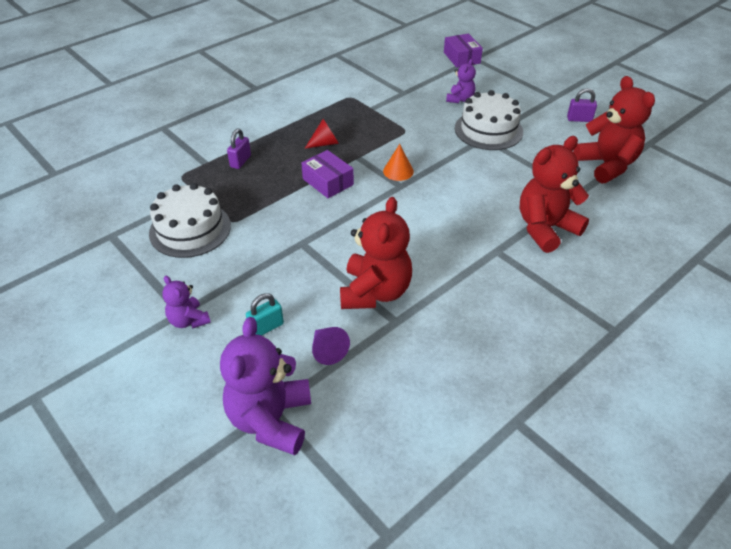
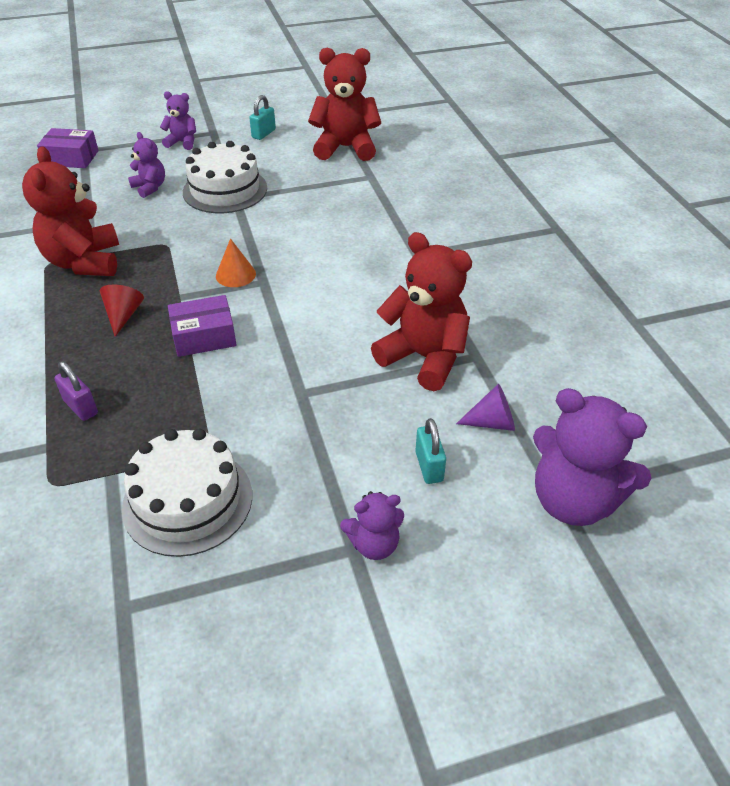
camera: 65 degrees left, 0 degrees up
red teddy bear [520,136,589,253] -> red teddy bear moved to [22,146,119,276]
purple padlock [567,88,597,122] -> turquoise padlock [249,95,276,140]
none -> purple teddy bear [160,91,196,150]

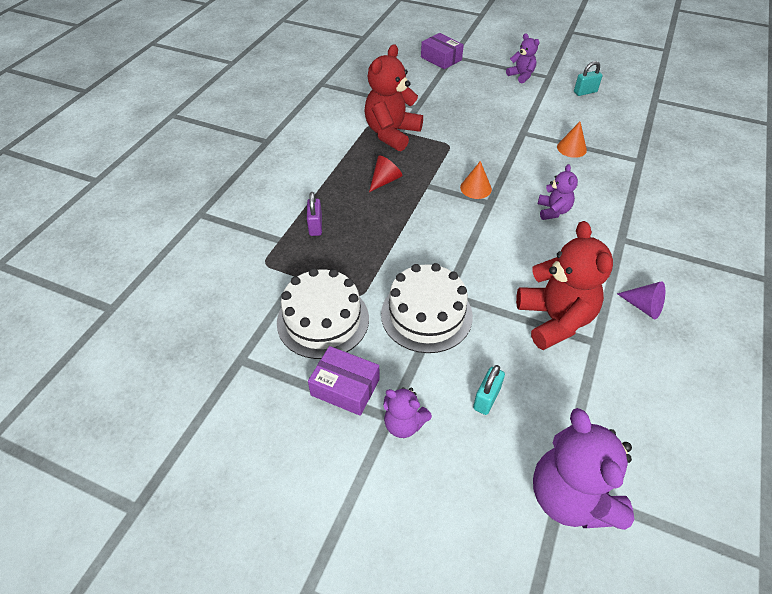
camera: 40 degrees right, 5 degrees up
purple teddy bear [128,132,165,198] -> purple teddy bear moved to [538,164,578,220]
purple box [168,295,236,357] -> purple box moved to [308,346,380,416]
white cake [183,141,267,213] -> white cake moved to [381,263,473,353]
red teddy bear [308,48,381,161] -> none
purple cone [456,384,515,431] -> purple cone moved to [617,281,665,319]
none -> orange cone [557,122,587,158]

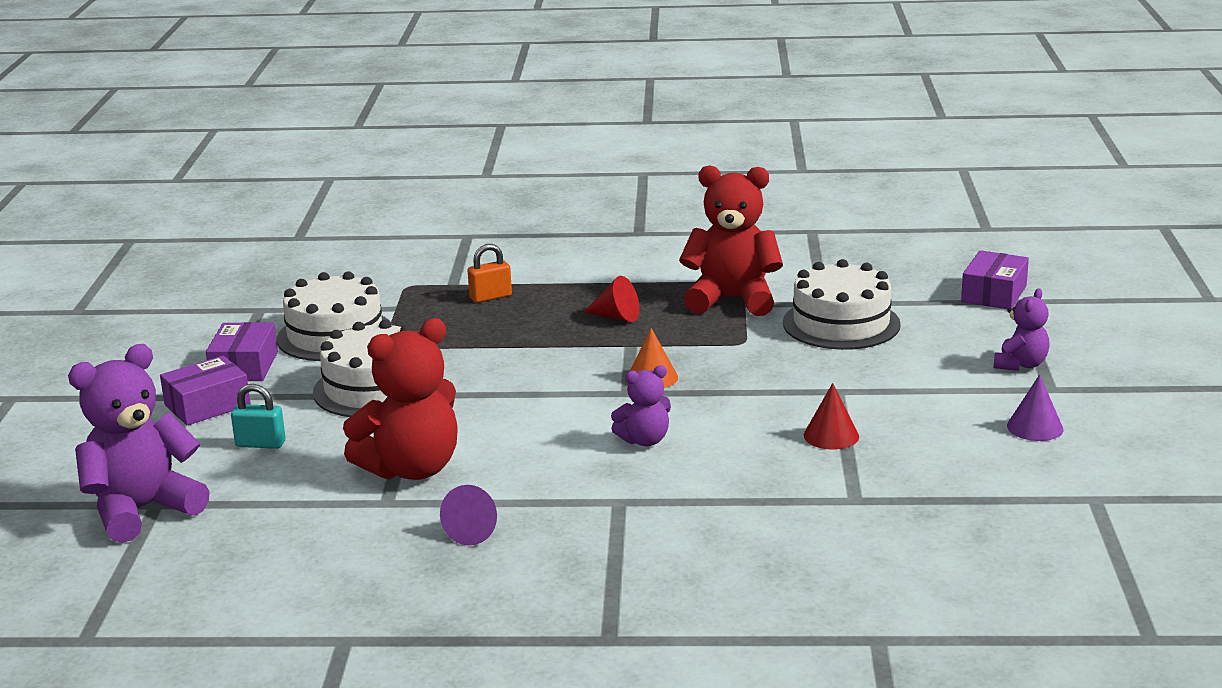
camera: 70 degrees right, 25 degrees down
purple padlock [307,192,322,236] -> orange padlock [468,244,512,303]
purple teddy bear [383,387,432,438] -> purple box [160,355,251,425]
orange cone [557,122,587,158] -> red cone [804,383,859,449]
turquoise padlock [574,61,603,96] -> purple cone [1007,375,1063,441]
none -> white cake [783,259,901,350]

